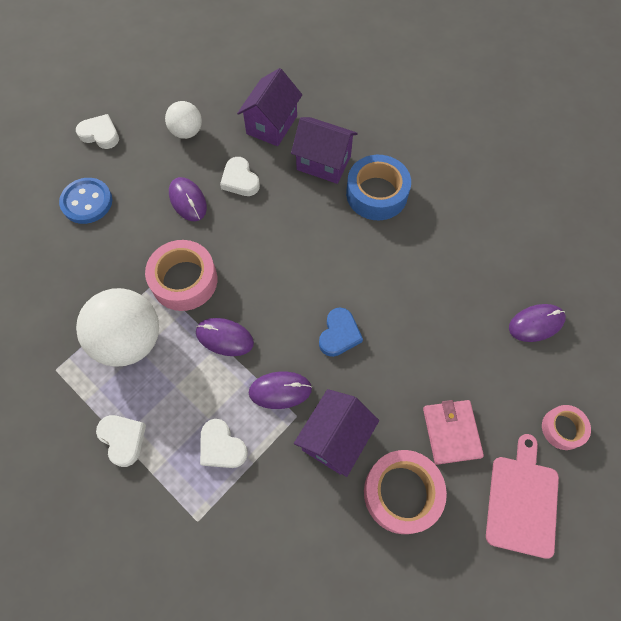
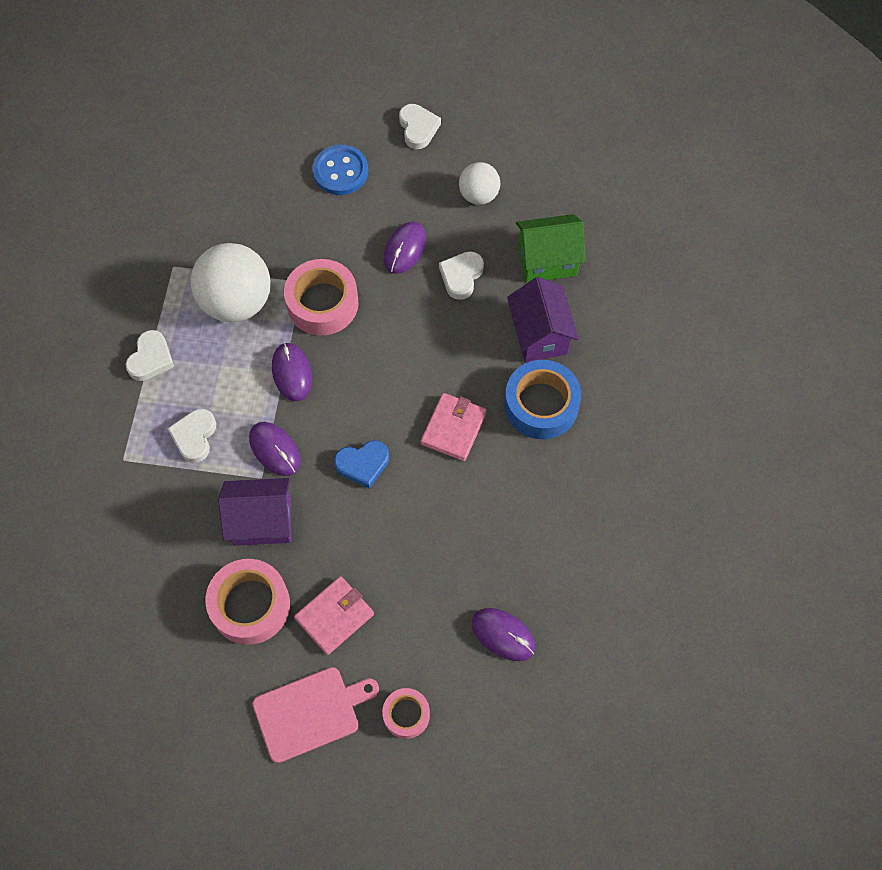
camera: 55 degrees right, 0 degrees up
purple house [237,68,302,146] -> green house [516,214,586,283]
none -> pink wallet [421,393,487,461]

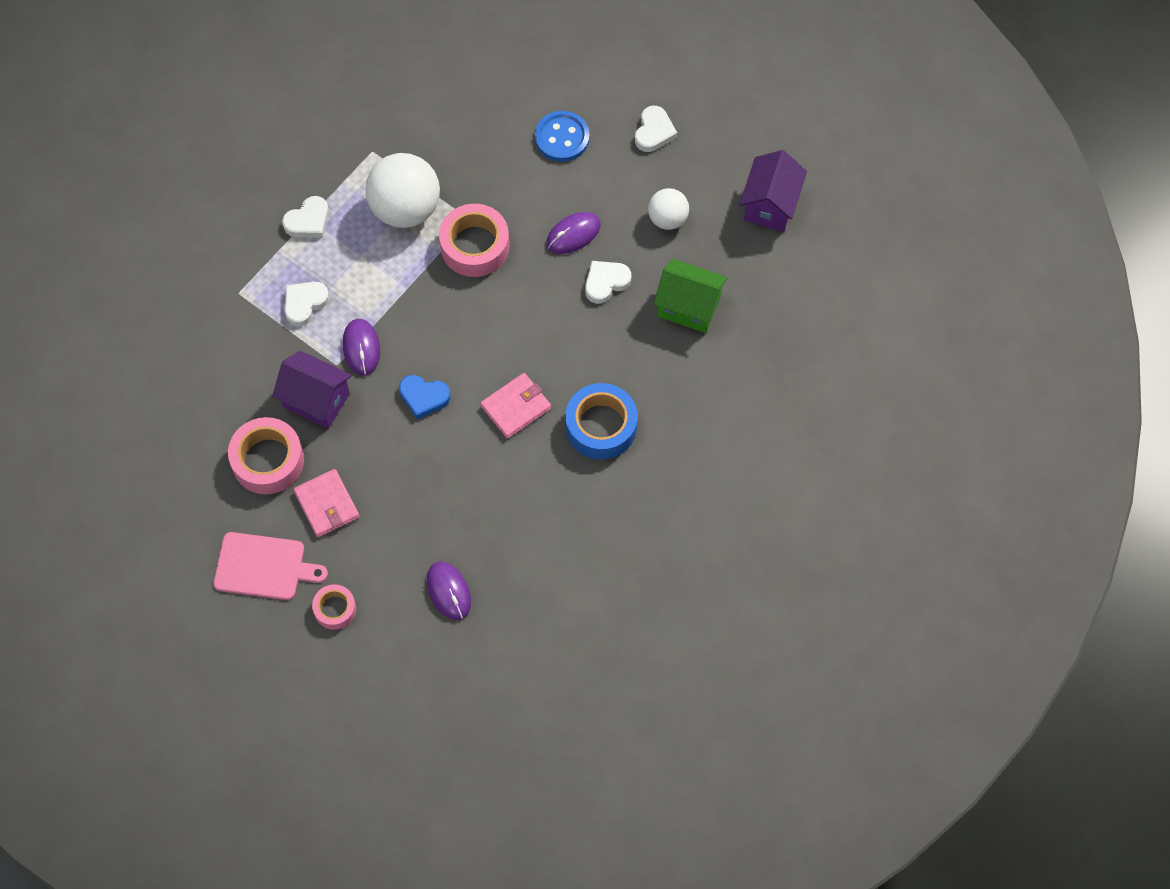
camera: 30 degrees right, 0 degrees up
purple mouse [272,343,312,401] -> none
pink wallet [294,576,374,655] -> pink wallet turned 75 degrees clockwise [293,469,359,537]
purple house [507,277,579,363] -> purple house moved to [739,150,807,232]

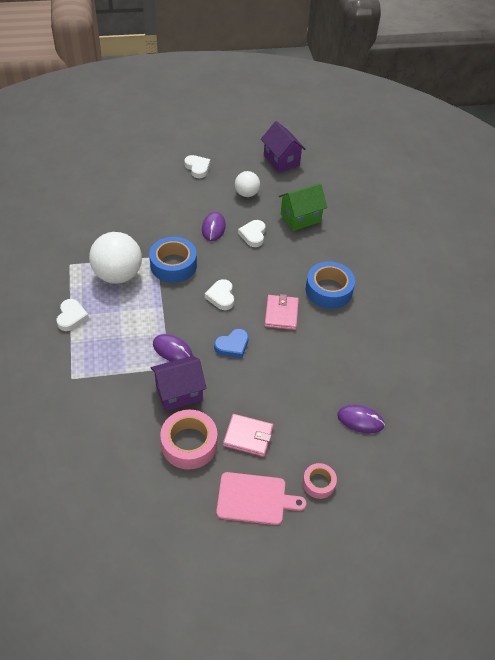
camera: 50 degrees left, 15 degrees down
pink cutting board [214,532,328,600] -> pink cutting board turned 45 degrees clockwise [216,472,307,525]
white heart [285,282,329,327] -> white heart moved to [205,279,234,310]
pink tape [439,204,509,277] -> blue tape [149,237,197,283]
blue button [535,111,590,162] -> none

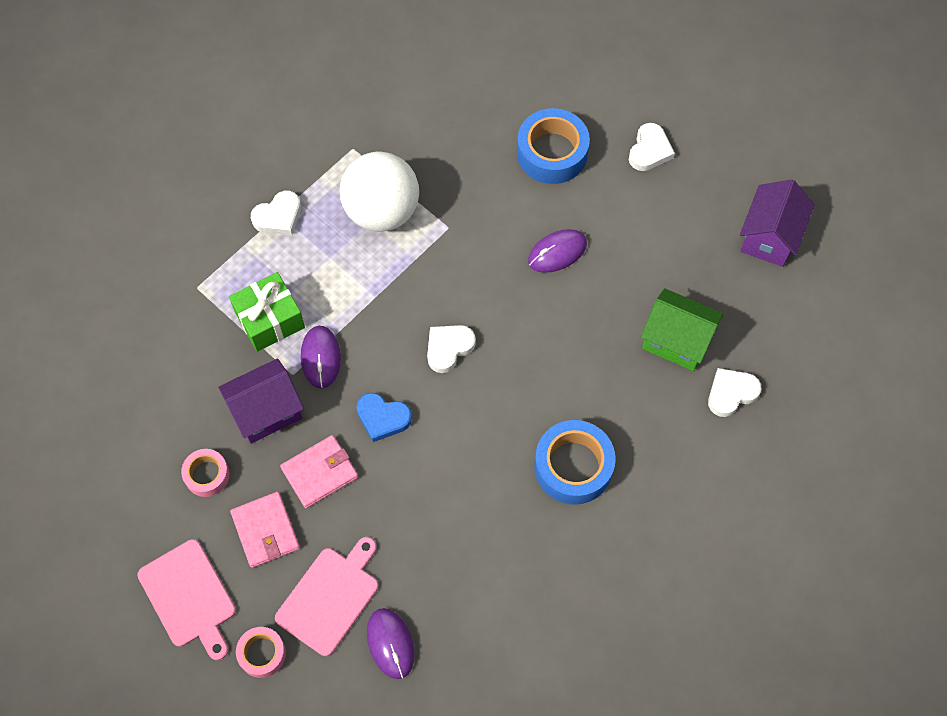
camera: 55 degrees right, 15 degrees up
blue tape [149,237,197,283] -> blue tape moved to [517,108,590,184]
purple house [151,356,207,411] -> purple house turned 60 degrees counterclockwise [218,358,304,444]
pink tape [160,410,217,470] -> pink tape [181,449,230,497], size x0.57
white ball [235,171,260,197] -> none
white heart [238,220,266,247] -> white heart moved to [708,368,761,417]
pink wallet [264,294,299,330] -> pink wallet moved to [280,435,358,508]
none -> green gift [229,272,305,352]
none -> pink cutting board [275,537,379,656]

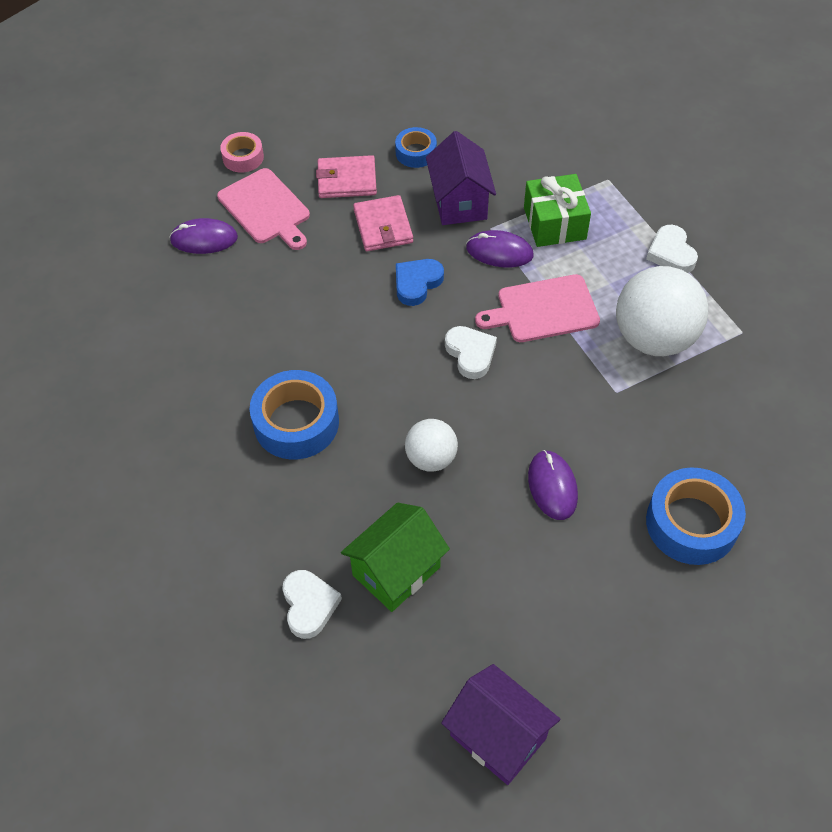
camera: 110 degrees right, 10 degrees down
pink cutting board [137,539,236,660] -> pink cutting board moved to [475,274,600,342]
pink tape [181,449,230,497] -> blue tape [395,127,437,168]
white heart [629,123,675,171] -> none
none -> white ball [405,419,458,472]

